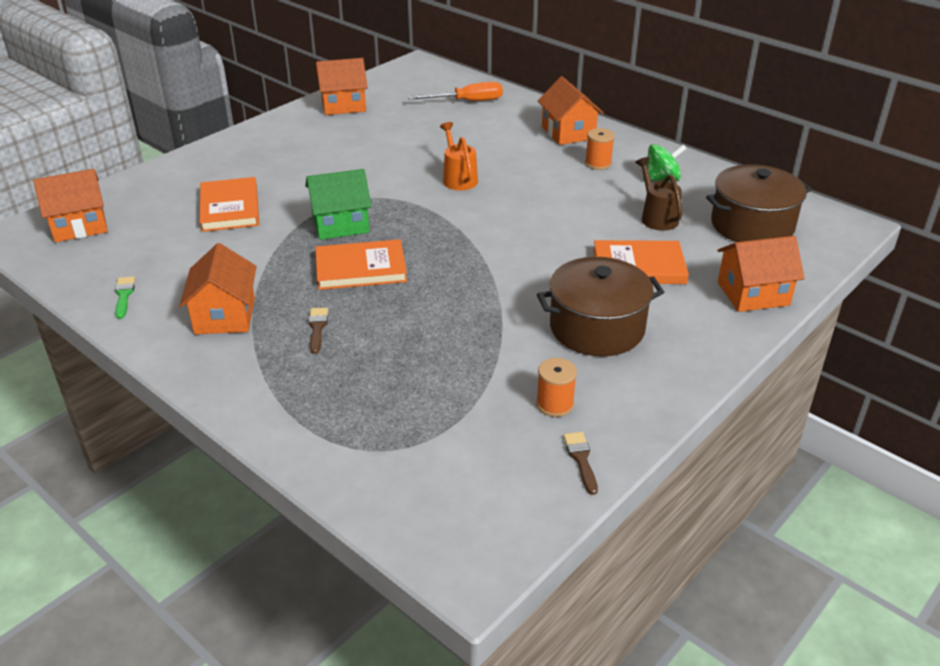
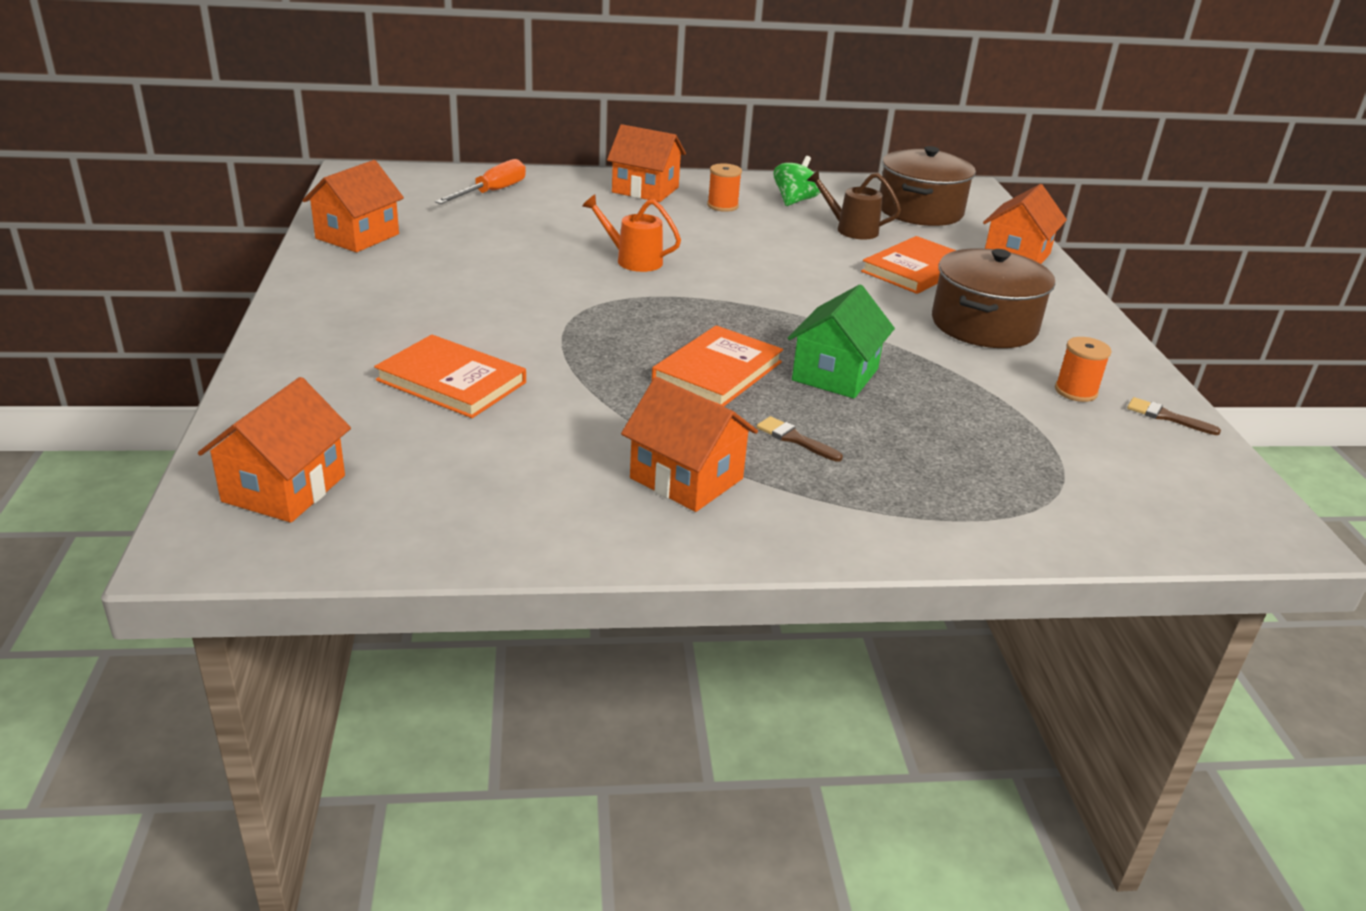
camera: 50 degrees left, 5 degrees down
green brush [115,276,135,319] -> none
green house [305,169,372,240] -> green house moved to [788,285,895,399]

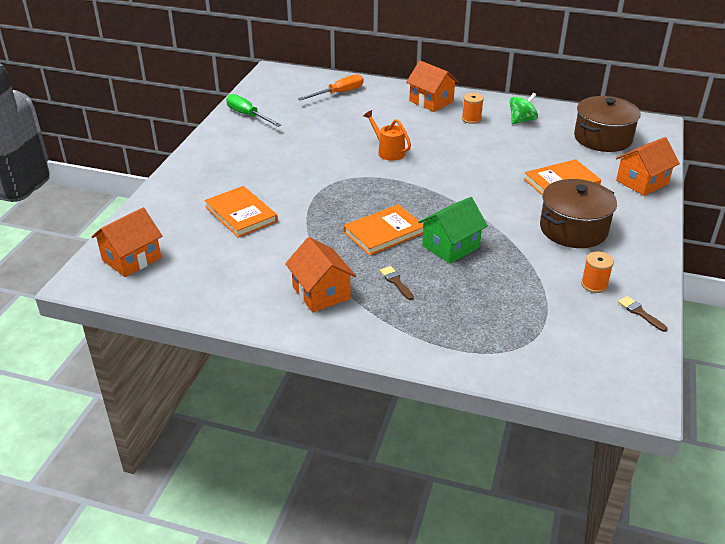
camera: 25 degrees right, 5 degrees up
orange house [302,160,404,252] -> green screwdriver [226,94,281,127]
brown watering can [806,169,901,239] -> none

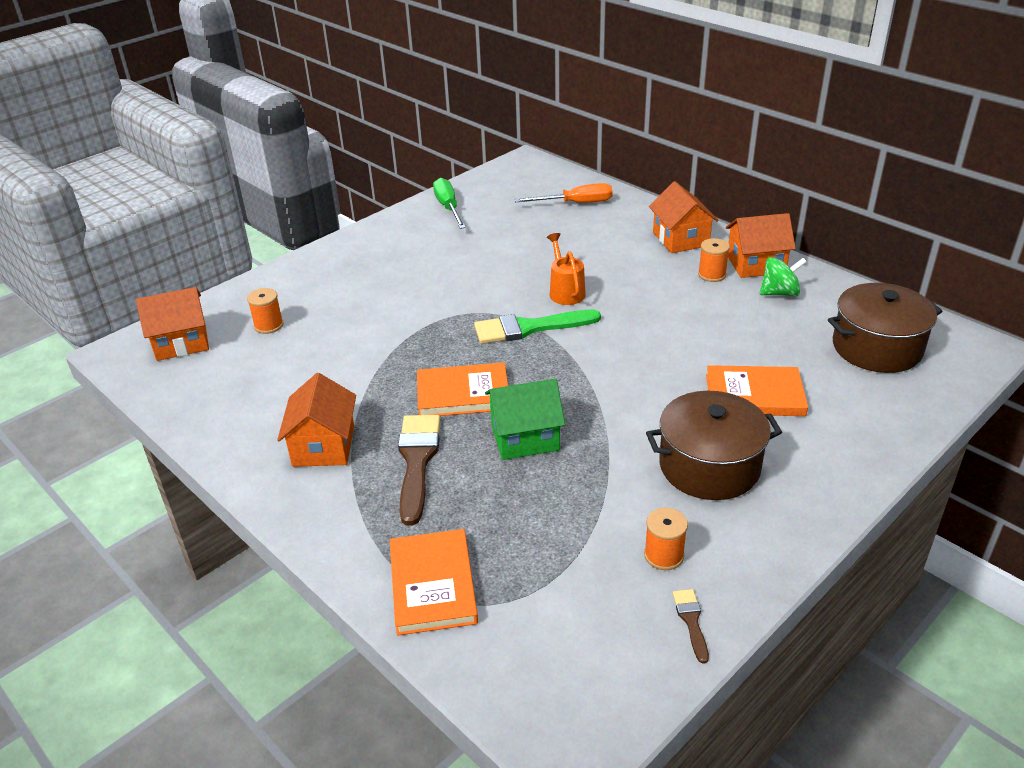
camera: 30 degrees right, 0 degrees up
orange book [204,186,278,238] -> orange book moved to [390,529,478,636]
brown brush [380,266,414,300] -> brown brush [398,415,440,526], size x2.09
orange house [616,137,680,196] -> orange house moved to [726,213,796,278]
none -> orange spool [247,288,284,334]
none -> green brush [474,310,601,344]

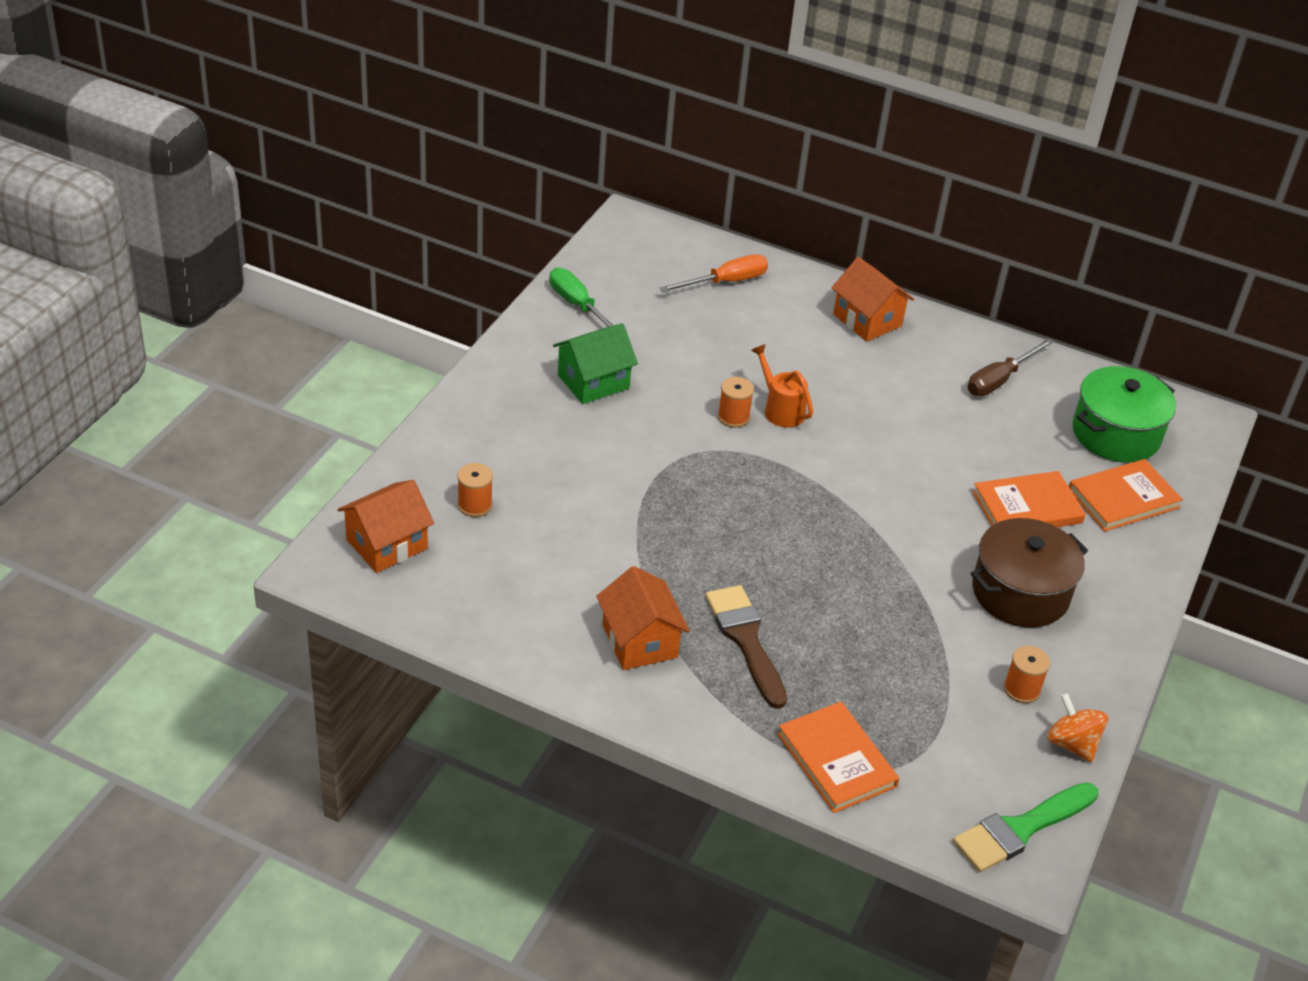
camera: 25 degrees left, 5 degrees up
orange book [417,362,508,416] -> orange book moved to [1069,459,1183,531]
green brush [474,310,601,344] -> green brush moved to [953,782,1098,872]
green house [485,379,565,460] -> green house moved to [553,323,638,404]
brown brush [673,589,709,664] -> orange spinning top [1047,693,1108,762]
orange spool [698,238,730,282] -> orange spool moved to [718,377,754,428]
orange house [726,213,796,278] -> none
green spinning top [760,257,807,297] -> brown screwdriver [967,338,1054,396]
brown pot [828,283,943,373] -> green pot [1072,366,1176,463]

